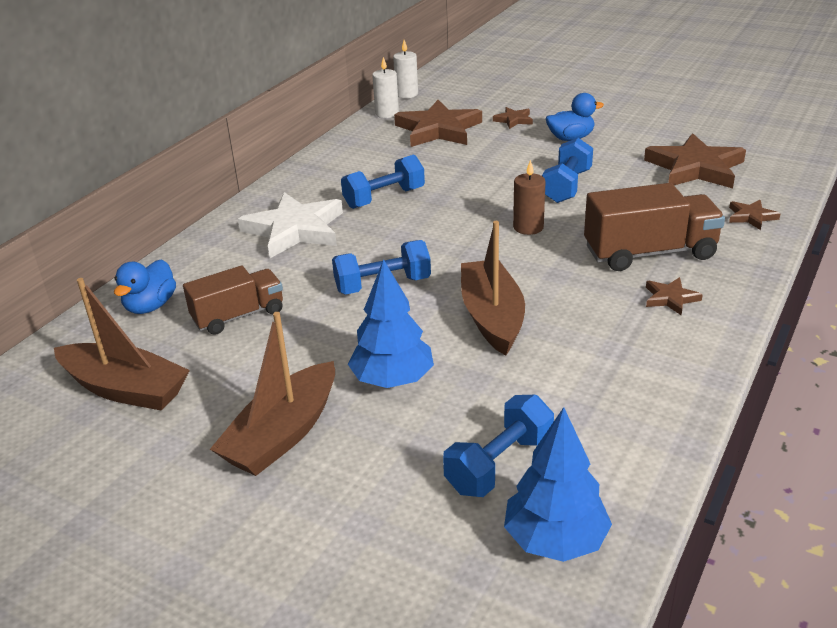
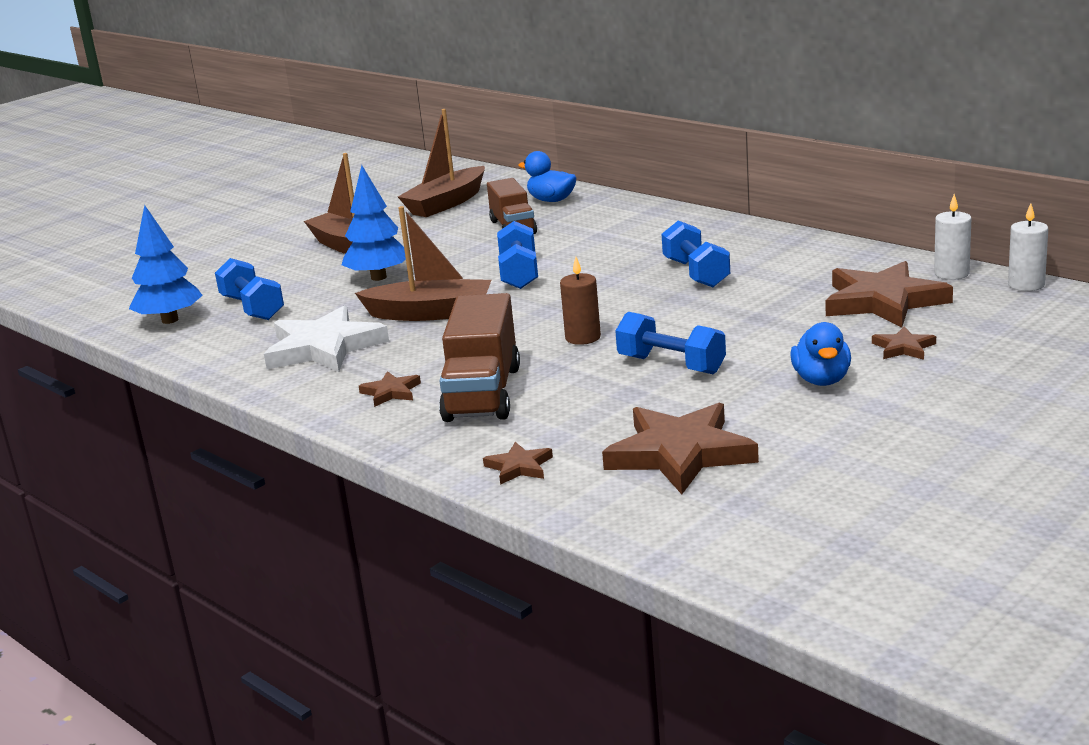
camera: 105 degrees right, 10 degrees down
white star [238,192,343,258] -> white star moved to [264,306,389,372]

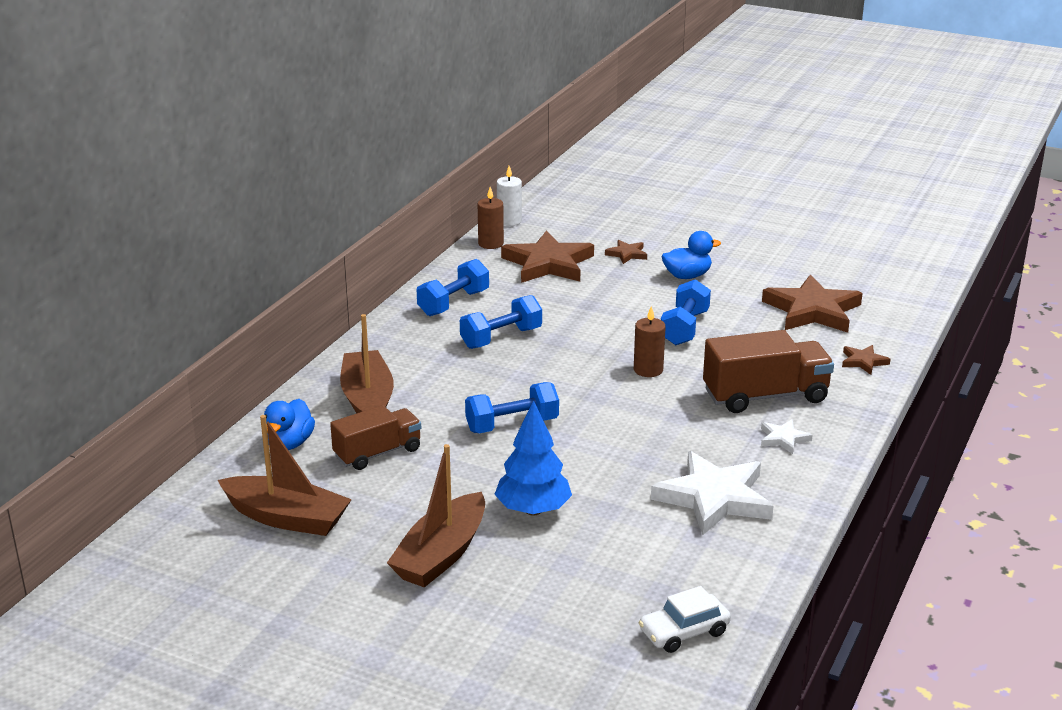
camera: 110 degrees left, 5 degrees up
blue tree [129,205,203,324] -> white car [639,586,731,653]
blue dumbbell [215,258,284,320] -> blue dumbbell moved to [417,259,489,316]
brown boat [355,206,491,321] -> brown boat moved to [340,314,394,413]
brown star [359,371,421,407] -> white star [761,419,813,454]
white candle [934,194,971,280] -> brown candle [478,187,504,249]

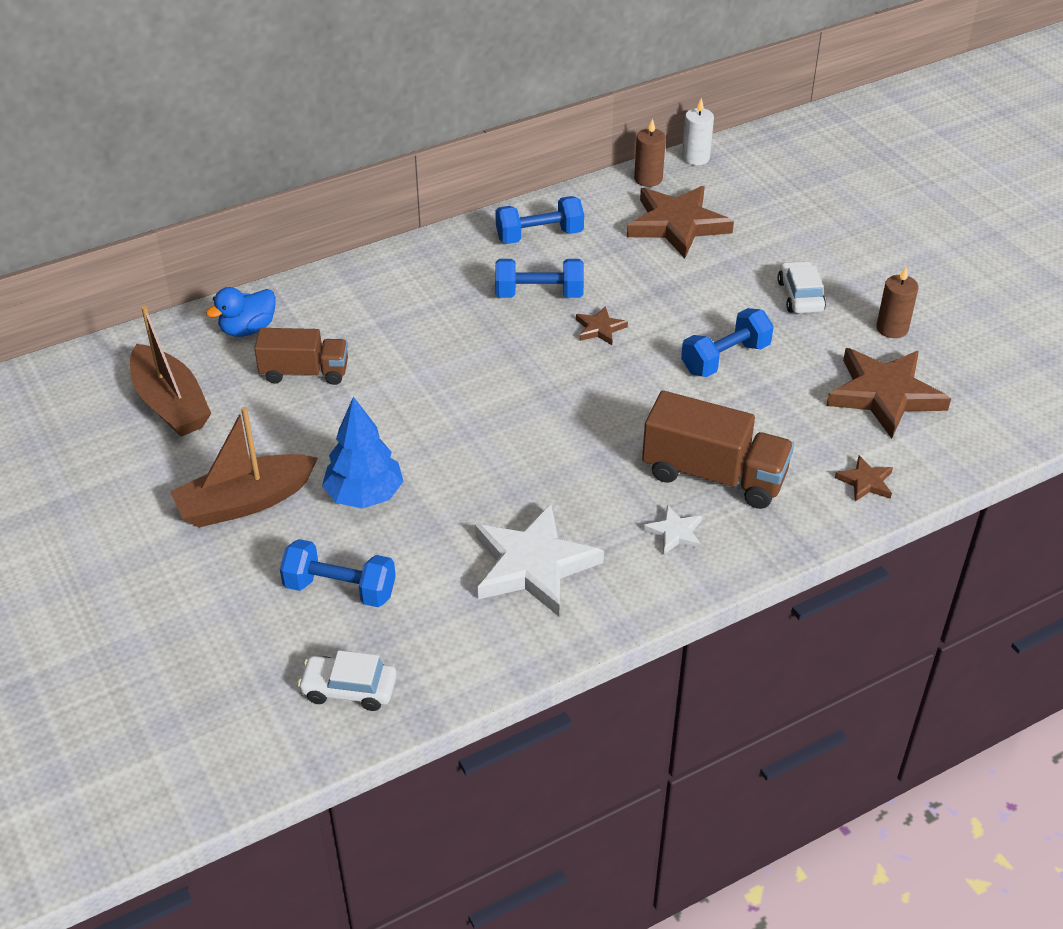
camera: 35 degrees right, 15 degrees up
brown boat [340,314,394,413] -> none
blue dumbbell [465,382,559,433] -> blue dumbbell moved to [280,539,396,607]
brown star [605,240,647,264] -> brown star moved to [576,306,628,345]
brown candle [634,306,666,377] -> brown candle moved to [876,267,919,338]
blue duck [662,231,721,279] -> white car [777,261,826,313]

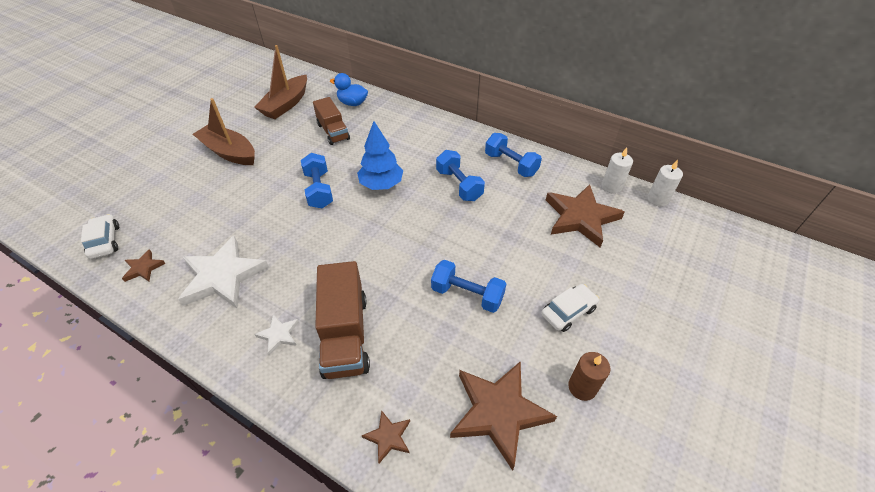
camera: 60 degrees right, 5 degrees up
blue dumbbell [280,539,396,607] -> blue dumbbell moved to [301,153,333,208]
blue tree [322,396,403,509] -> blue tree moved to [357,121,403,190]
brown star [576,306,628,345] -> brown star moved to [122,249,166,282]
brown candle [634,118,666,187] -> white candle [602,148,633,194]

